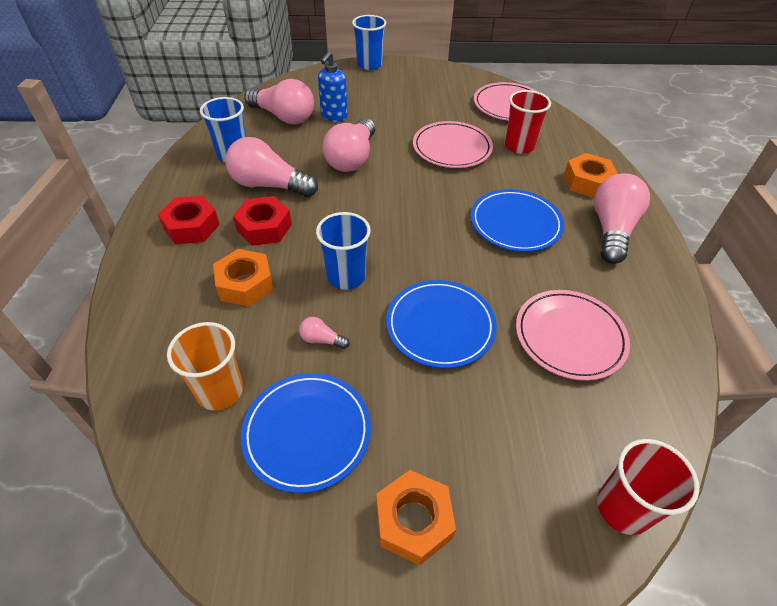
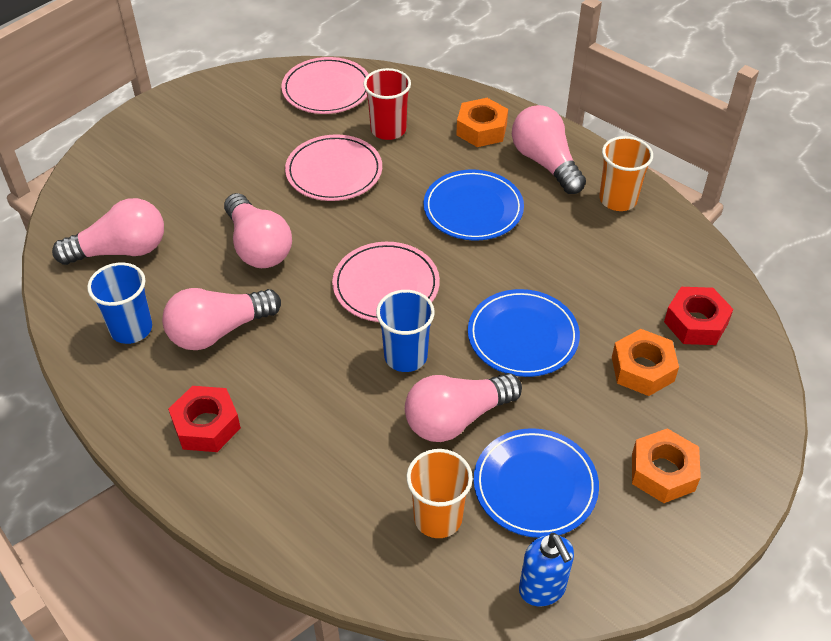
camera: 45 degrees left, 0 degrees up
orange nut [213,249,274,307] -> orange nut moved to [612,329,679,396]
red nut [233,196,292,246] -> red nut moved to [664,287,733,345]
pink light bulb [299,317,349,349] -> pink light bulb [405,373,522,442], size x2.34
blue soap dispenser [318,51,348,122] -> blue soap dispenser moved to [519,533,574,607]
blue cup [352,15,386,70] -> none
pink plate [516,290,630,381] -> pink plate moved to [332,242,440,322]
red cup [597,439,699,535] -> none
none -> orange cup [599,136,653,211]

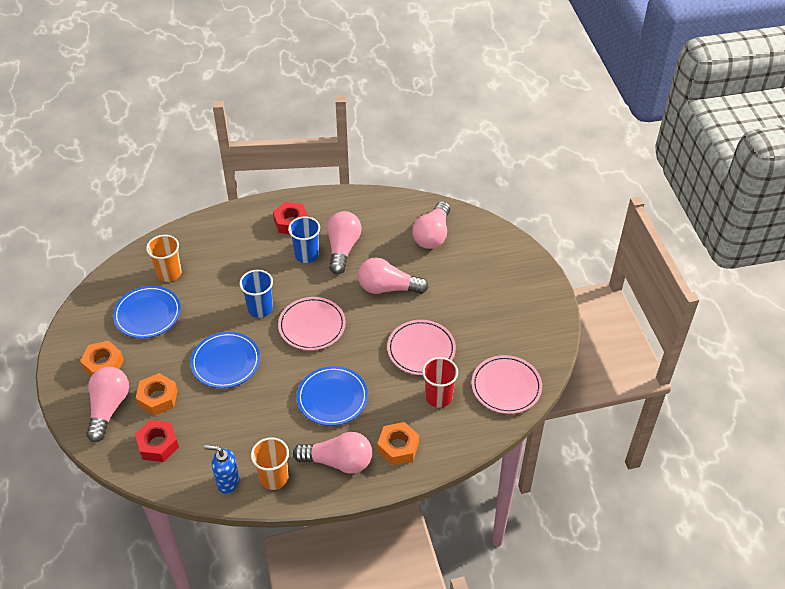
camera: 125 degrees right, 0 degrees up
blue cup [87,262,152,344] -> blue cup moved to [288,216,320,263]
pink light bulb [405,373,522,442] -> pink light bulb moved to [86,367,129,442]
blue soap dispenser [519,533,574,607] -> blue soap dispenser moved to [204,445,239,494]

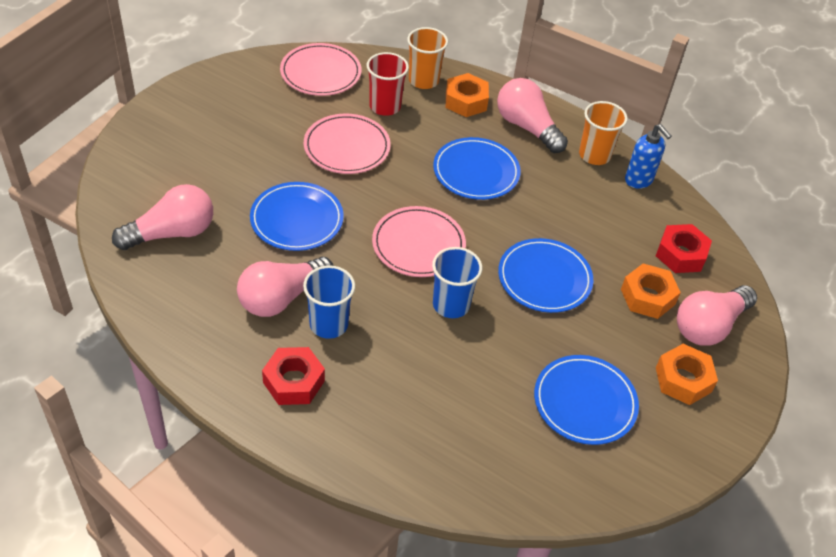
camera: 140 degrees left, 0 degrees up
orange cup [146,235,182,282] -> orange cup moved to [407,27,448,89]
pink light bulb [358,257,429,294] -> blue plate [250,182,344,251]

